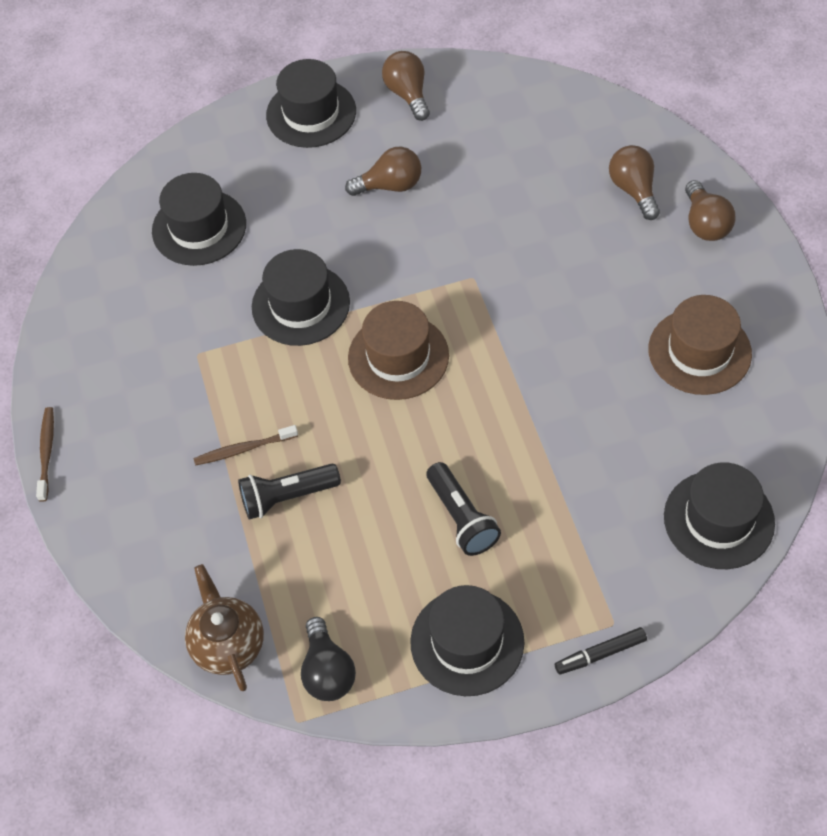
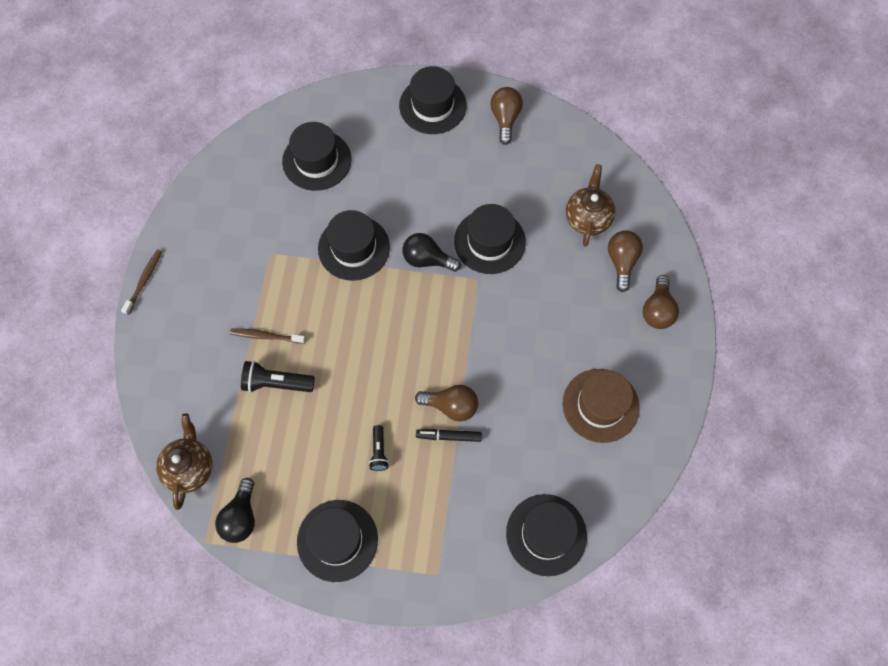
camera: 20 degrees right, 10 degrees up
brown light bulb [345,147,421,196] -> brown light bulb moved to [415,385,478,421]
brown hat [348,301,449,400] -> none
black flashlight [426,462,501,556] -> black flashlight [369,425,389,471], size x0.61
black marker [555,627,647,675] -> black marker moved to [416,429,482,442]
none -> black light bulb [402,233,461,272]
none -> black hat [454,204,526,274]
none -> brown teapot [566,164,615,247]

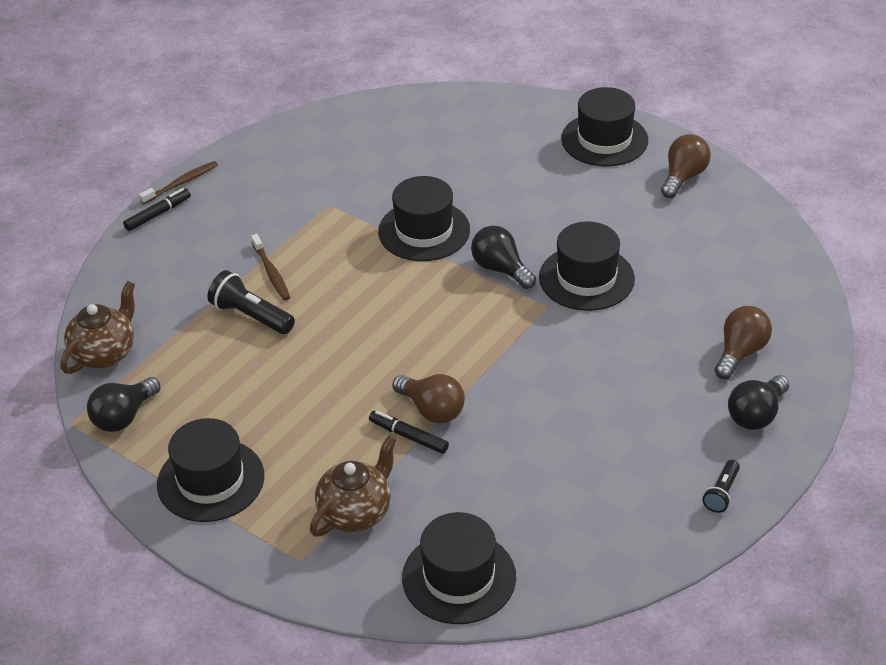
camera: 30 degrees right, 25 degrees down
brown toothbrush [230,328,305,344] -> brown toothbrush turned 150 degrees counterclockwise [251,234,290,301]
black hat [282,122,351,191] -> none
black flashlight [369,425,389,471] -> black flashlight moved to [702,460,740,513]
brown hat [563,369,640,443] -> none
brown teapot [566,164,615,247] -> brown teapot moved to [310,435,397,537]
brown light bulb [643,275,679,329] -> black light bulb [728,375,789,430]
none -> black marker [123,188,191,231]

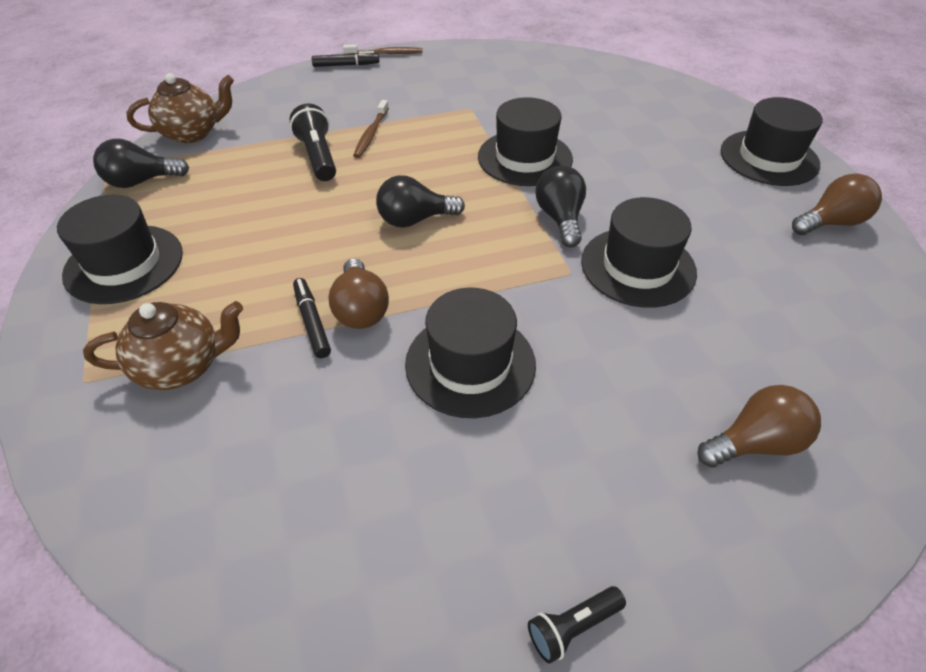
camera: 35 degrees right, 5 degrees up
black hat [402,512,516,624] -> black hat moved to [405,288,536,418]
black light bulb [728,375,789,430] -> black light bulb moved to [376,175,465,228]

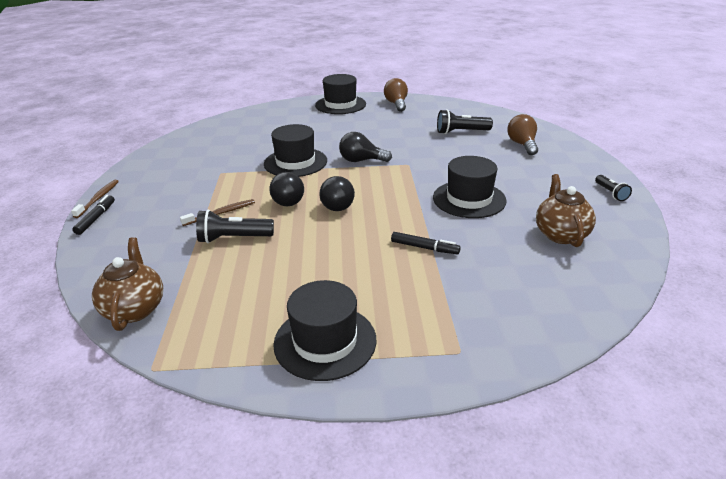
camera: 75 degrees left, 15 degrees down
brown teapot [83,301,243,390] -> brown teapot moved to [536,174,596,247]
black light bulb [93,139,189,188] -> black light bulb moved to [269,172,304,206]
black marker [293,278,331,358] -> black marker turned 150 degrees counterclockwise [391,232,461,254]
brown light bulb [328,258,389,329] -> none
brown toothbrush [353,100,389,158] -> brown toothbrush turned 60 degrees counterclockwise [180,199,255,226]
black hat [581,197,697,308] -> none
none -> black flashlight [437,109,493,134]

